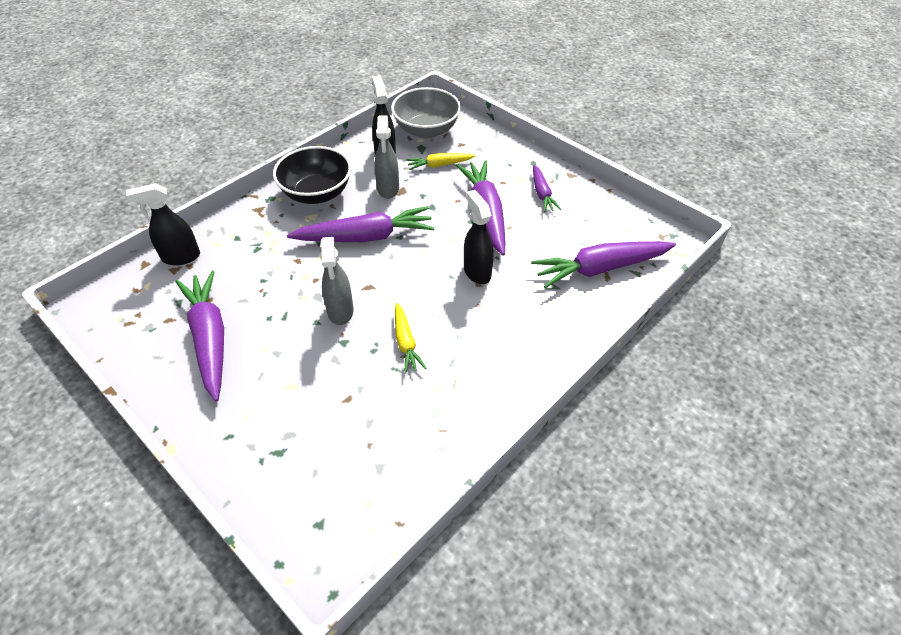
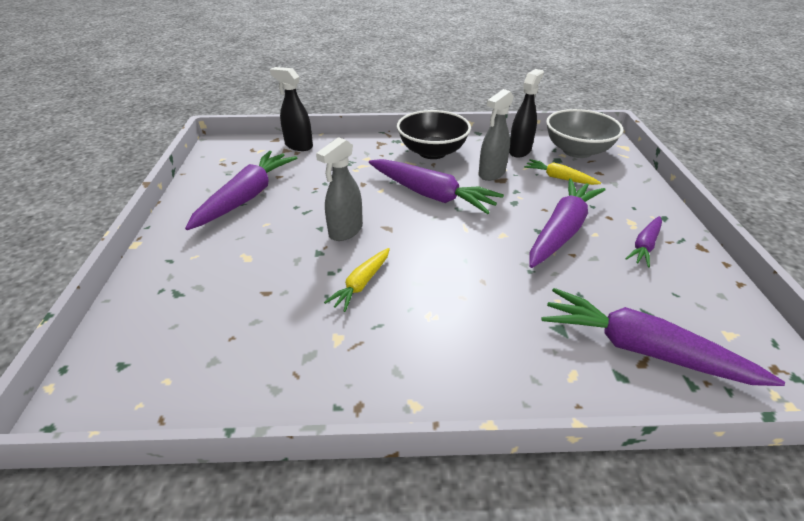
camera: 45 degrees right, 10 degrees down
black spray bottle [464,190,494,284] -> none

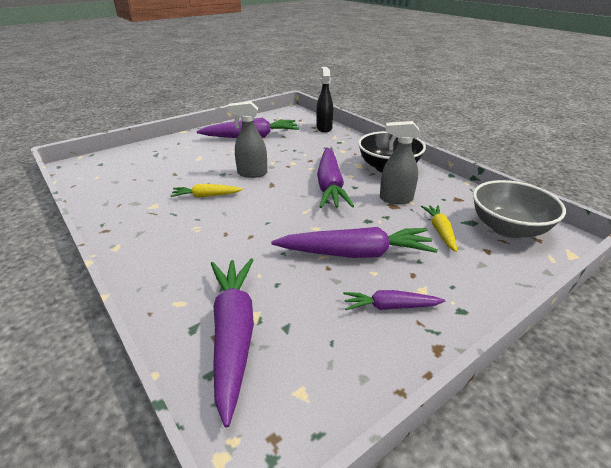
camera: 55 degrees right, 5 degrees down
black spray bottle [509,69,544,158] -> none

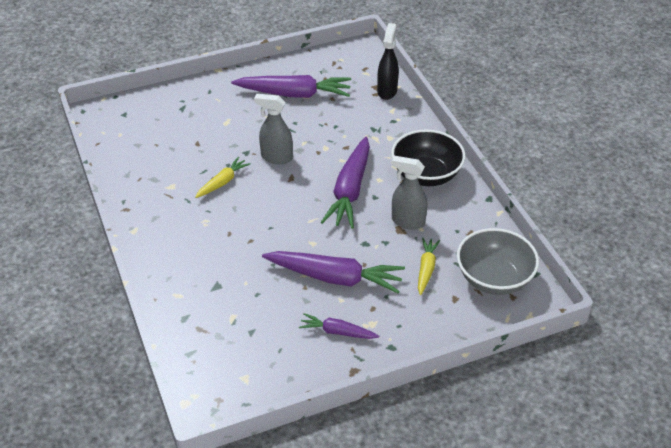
camera: 15 degrees right, 10 degrees up
yellow carrot [171,184,243,198] -> yellow carrot turned 120 degrees clockwise [195,157,251,198]
purple carrot [211,258,254,428] -> none

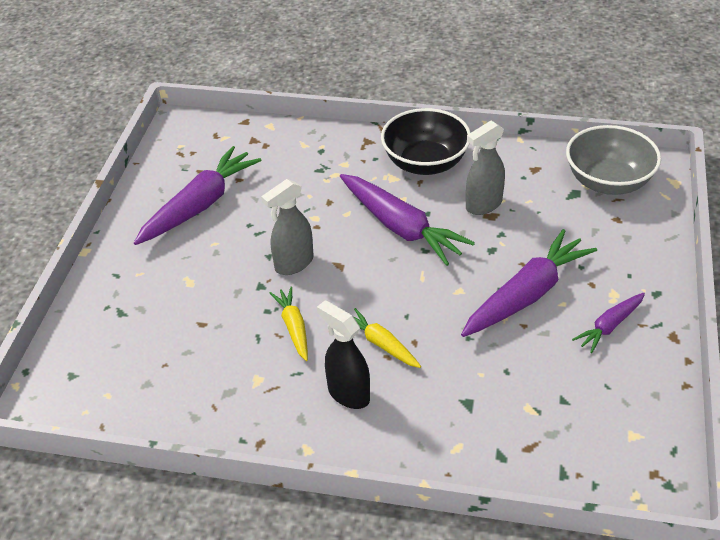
camera: 55 degrees left, 0 degrees up
black spray bottle [377,23,399,100] -> black spray bottle moved to [317,300,370,409]
yellow carrot [418,238,440,295] -> yellow carrot moved to [354,308,421,368]

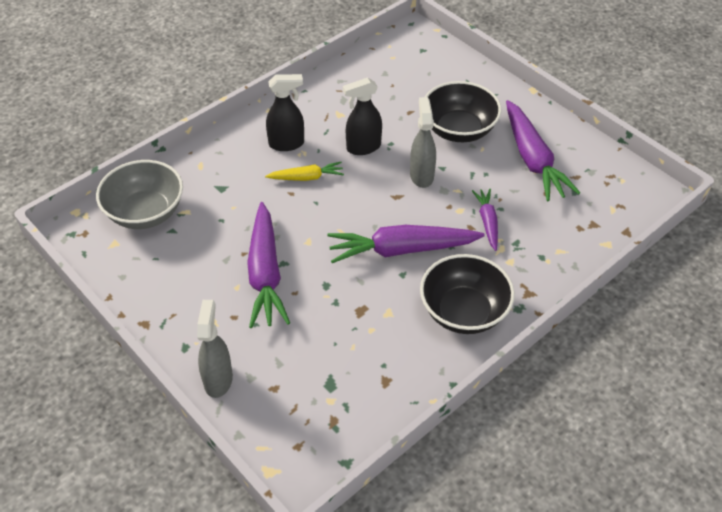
camera: 125 degrees right, 5 degrees up
yellow carrot [270,287,308,361] -> black spray bottle [343,77,382,155]
grey spray bottle [466,121,505,215] -> grey spray bottle moved to [197,300,233,398]
grey bowl [566,125,661,195] -> grey bowl moved to [96,160,183,229]
purple carrot [572,293,645,353] -> purple carrot moved to [472,189,498,251]
none -> black bowl [425,81,502,142]

